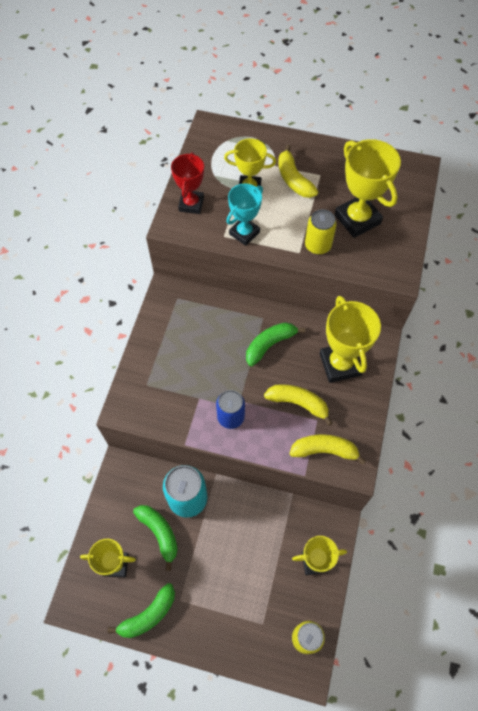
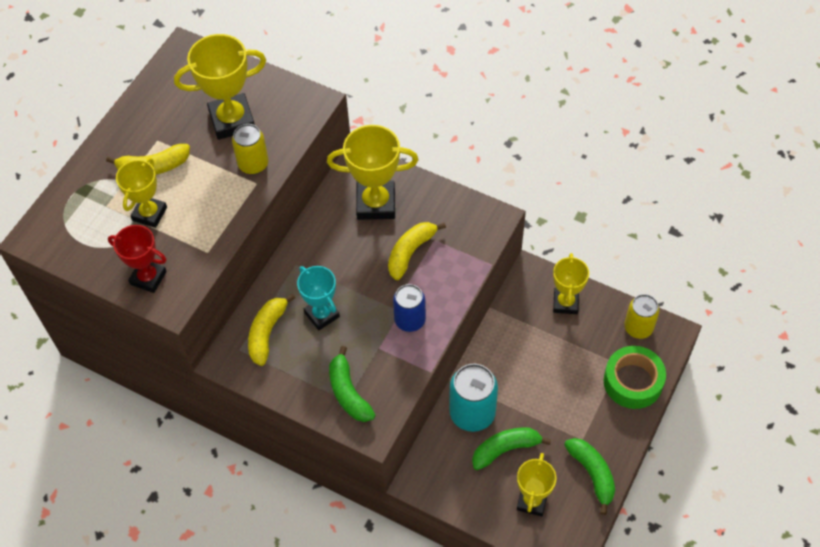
camera: 75 degrees left, 5 degrees down
turquoise trophy [226,184,263,246] -> turquoise trophy moved to [297,266,340,330]
green banana [246,322,305,366] -> green banana moved to [329,346,375,422]
yellow banana [289,435,366,465] -> yellow banana moved to [248,294,295,366]
none -> green tape [604,346,666,409]

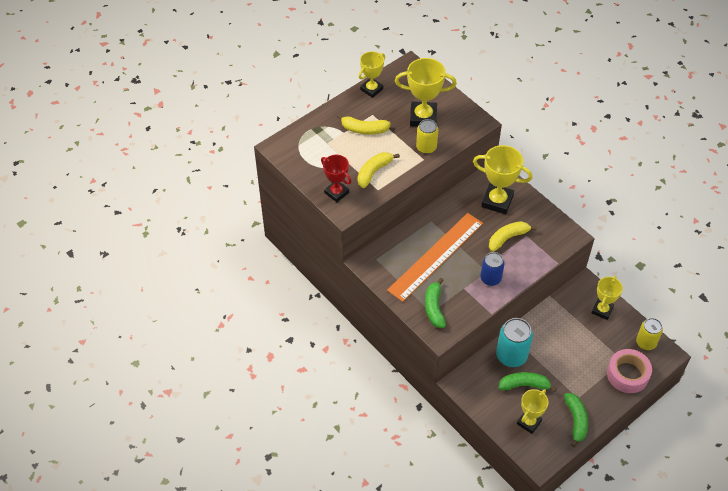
camera: 20 degrees right, 5 degrees down
yellow trophy [116,158,167,228] -> yellow trophy moved to [359,51,385,98]
yellow banana [248,294,295,366] -> yellow banana moved to [358,152,400,188]
turquoise trophy [297,266,340,330] -> orange ruler [387,213,483,302]
green tape [604,346,666,409] -> pink tape [607,349,652,393]

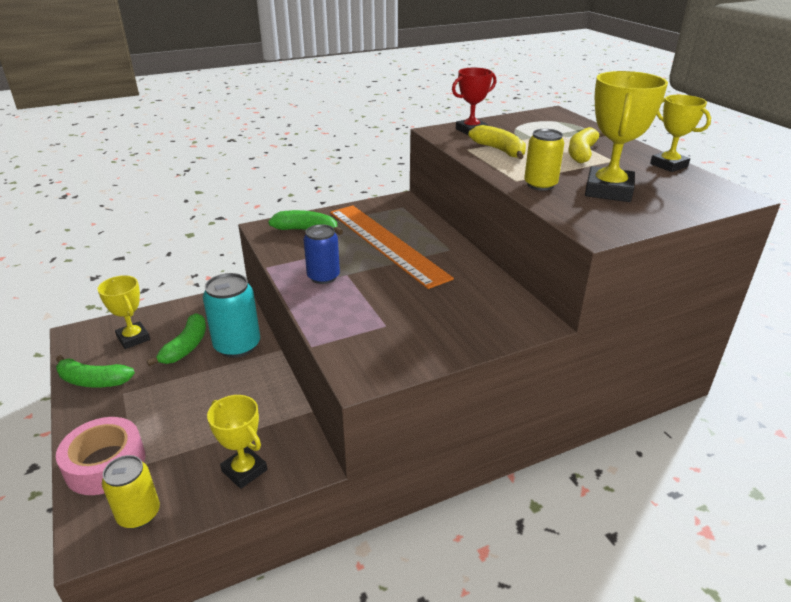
camera: 105 degrees right, 20 degrees down
yellow trophy [473,145,533,214] -> none
yellow banana [489,221,537,252] -> none

